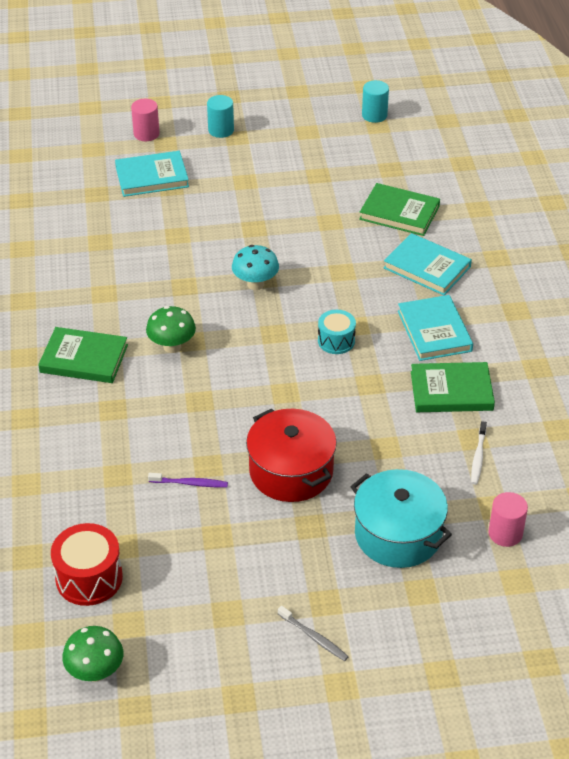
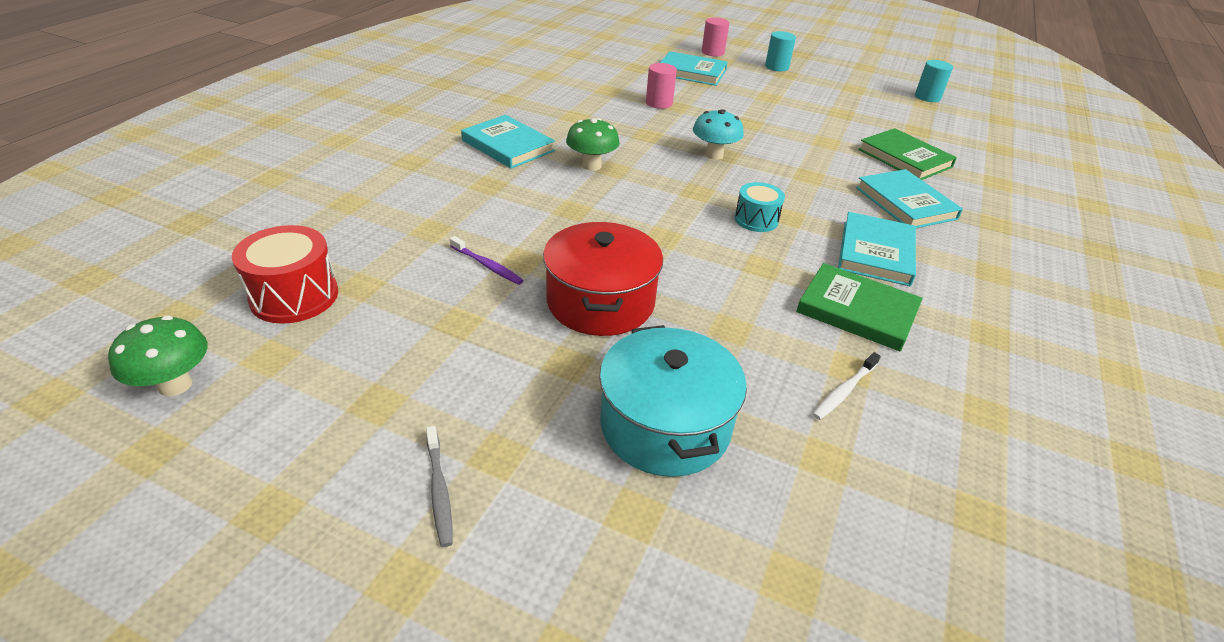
camera: 30 degrees right, 5 degrees down
green book [38,327,128,383] -> turquoise book [461,115,555,169]
pink cylinder [488,492,528,547] -> pink cylinder moved to [646,63,677,109]

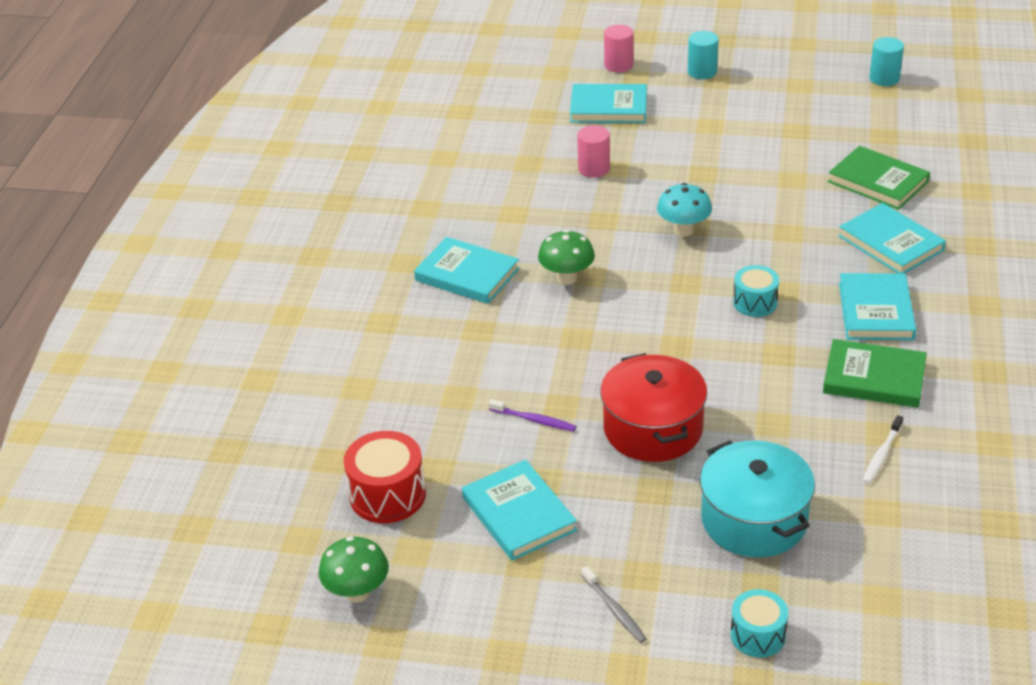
camera: 10 degrees left, 0 degrees up
none -> turquoise book [462,459,577,561]
none -> turquoise drum [730,589,788,658]

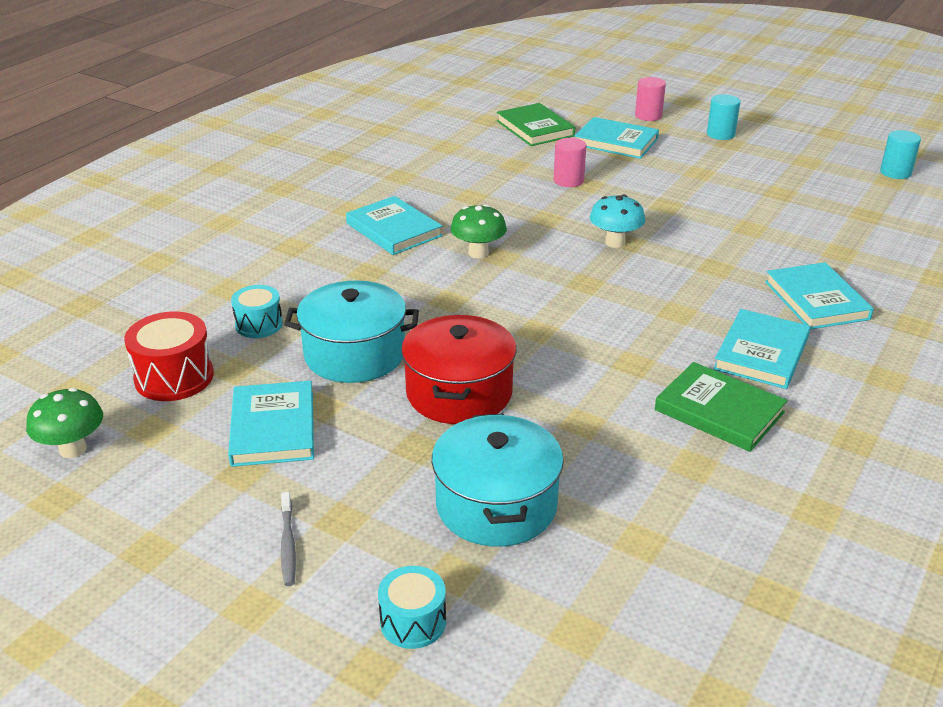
camera: 20 degrees right, 5 degrees down
purple toothbrush [489,399,576,432] -> turquoise pot [284,280,419,383]
turquoise drum [733,265,779,317] -> turquoise drum moved to [231,285,283,338]
green book [828,146,930,210] -> green book moved to [497,103,575,146]
white toothbrush [863,415,903,484] -> none

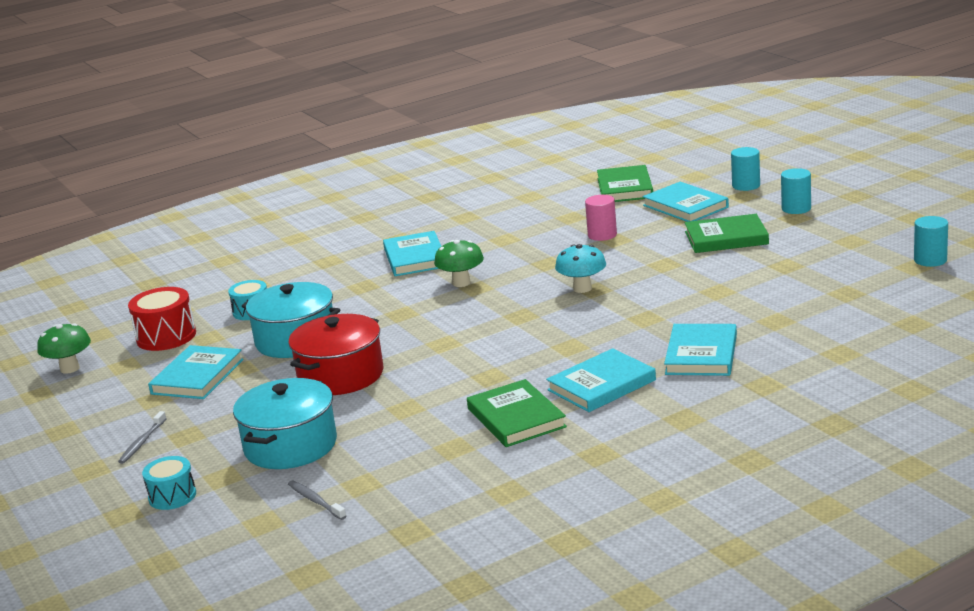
camera: 30 degrees right, 10 degrees down
pink cylinder [635,77,666,121] -> turquoise cylinder [731,147,760,191]
none -> grey toothbrush [288,480,346,520]
none -> green book [685,214,769,253]

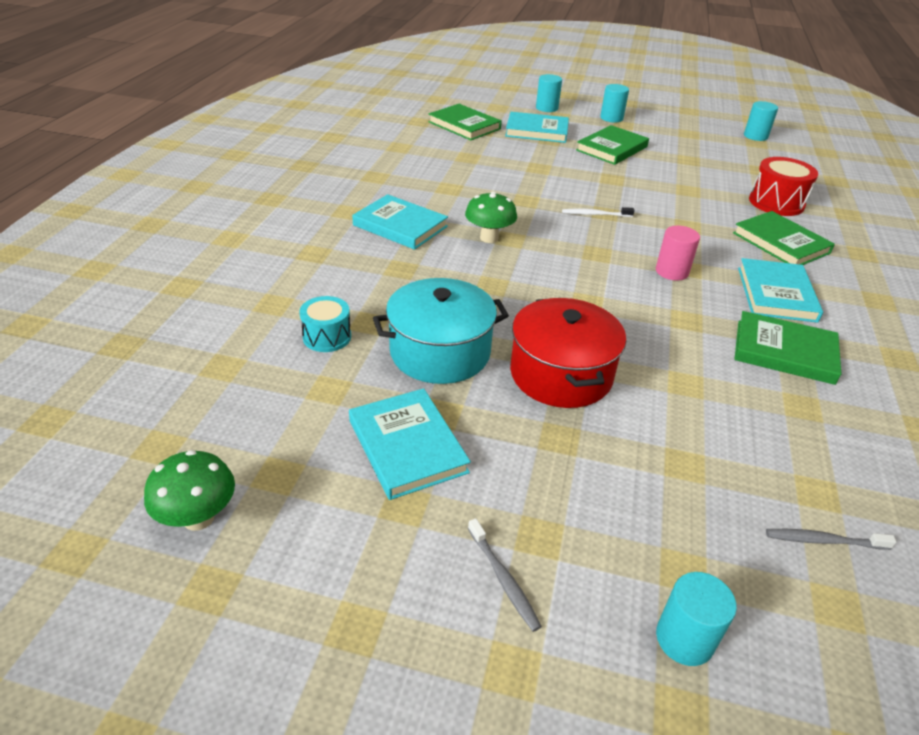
camera: 50 degrees left, 15 degrees up
red drum [128,287,196,351] -> red drum moved to [749,157,818,216]
turquoise drum [142,456,196,510] -> turquoise cylinder [656,572,737,666]
turquoise pot [233,378,337,469] -> none
turquoise mushroom [555,244,606,293] -> white toothbrush [562,207,634,217]
pink cylinder [585,195,617,241] -> pink cylinder moved to [656,226,700,281]
turquoise book [664,324,737,376] -> green book [733,211,835,265]

